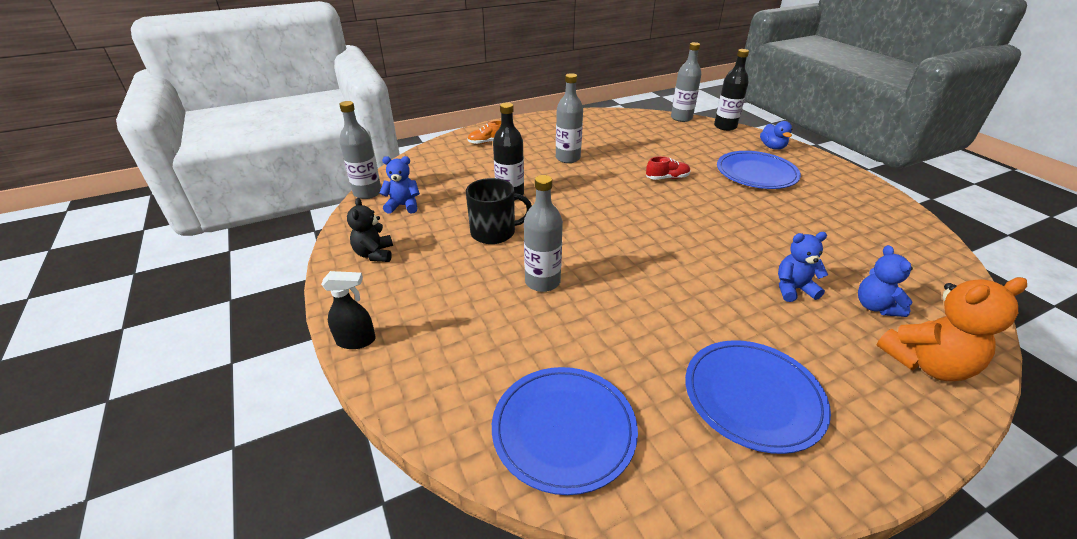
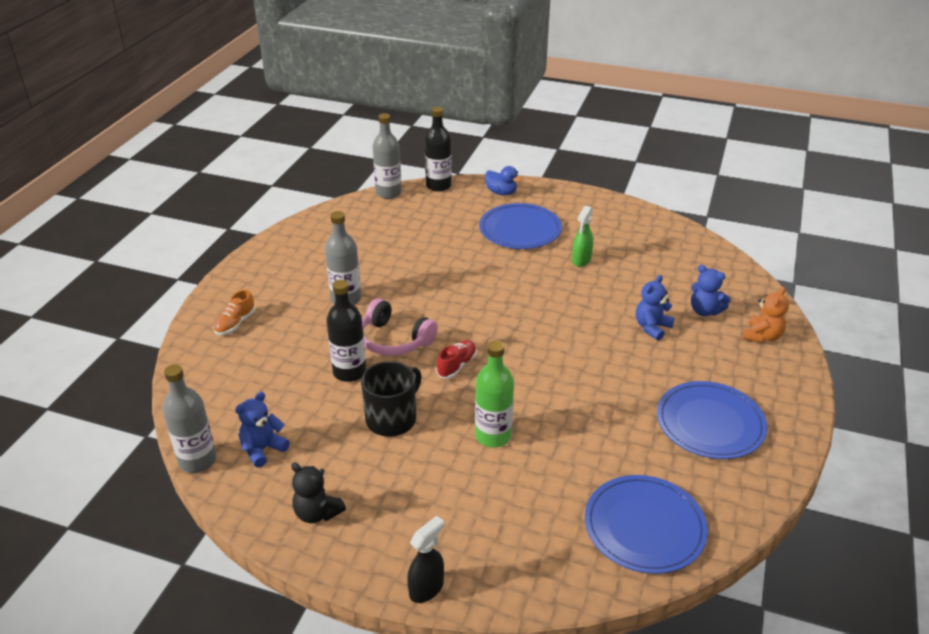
camera: 45 degrees left, 0 degrees up
grey bottle [524,175,563,292] -> green bottle [475,341,514,447]
red shoe [646,156,690,180] -> red shoe moved to [436,340,477,379]
orange teddy bear [876,277,1027,381] -> orange teddy bear [743,287,789,343], size x0.65
none -> pink headphones [362,298,438,356]
none -> green spray bottle [572,206,593,267]

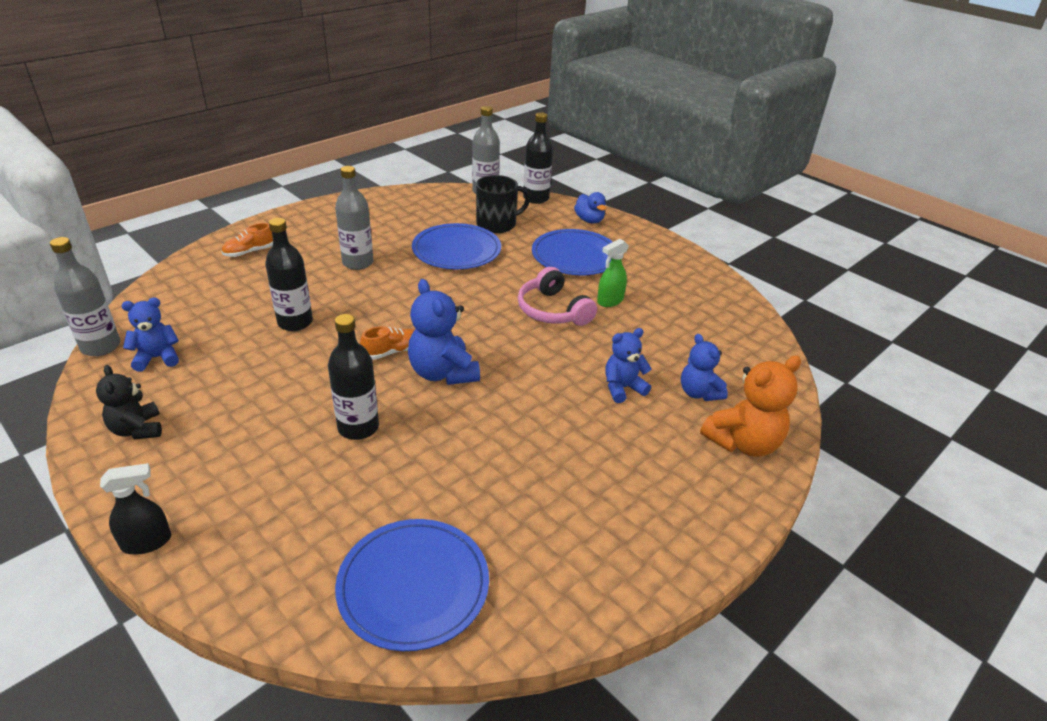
camera: 25 degrees right, 0 degrees up
black mug [361,361,422,437] -> black mug moved to [476,175,530,233]
pink headphones [362,298,438,356] -> pink headphones moved to [518,267,597,326]
red shoe [436,340,477,379] -> orange shoe [360,326,414,360]
green bottle [475,341,514,447] -> black bottle [328,314,379,440]
blue plate [657,381,768,459] -> blue plate moved to [412,223,501,269]
orange teddy bear [743,287,789,343] -> orange teddy bear [700,355,801,457], size x1.54
none -> blue teddy bear [408,279,480,385]

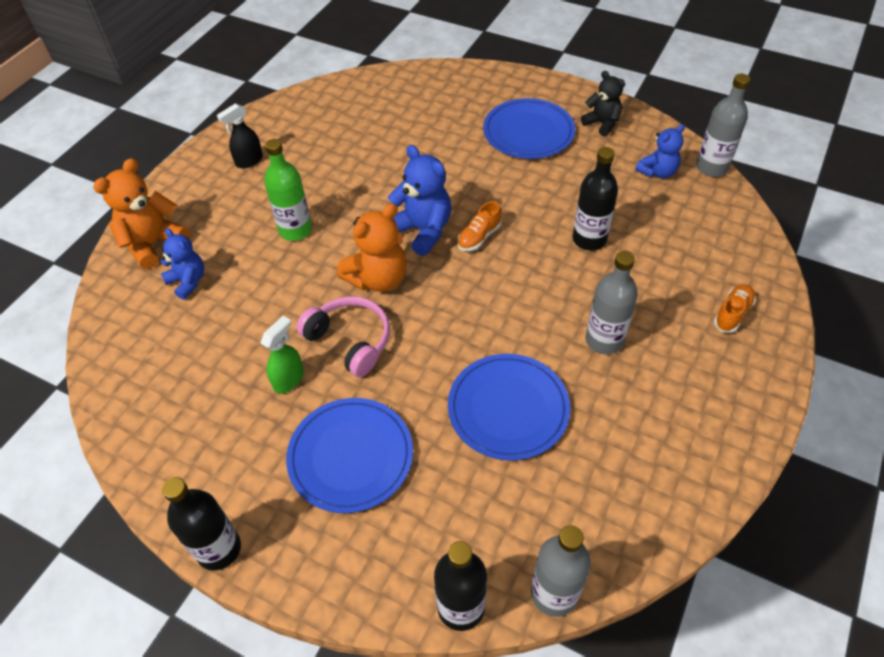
camera: 165 degrees right, 15 degrees up
black spray bottle [100,463,171,554] -> black spray bottle moved to [217,103,263,168]
black bottle [328,314,379,440] -> black bottle moved to [162,477,241,571]
blue plate [335,519,489,651] -> blue plate moved to [483,98,575,159]
black mug [476,175,530,233] -> none
blue duck [574,192,606,223] -> none
blue teddy bear [606,328,652,403] -> none
none -> green bottle [264,139,312,241]
none -> orange teddy bear [337,203,407,292]

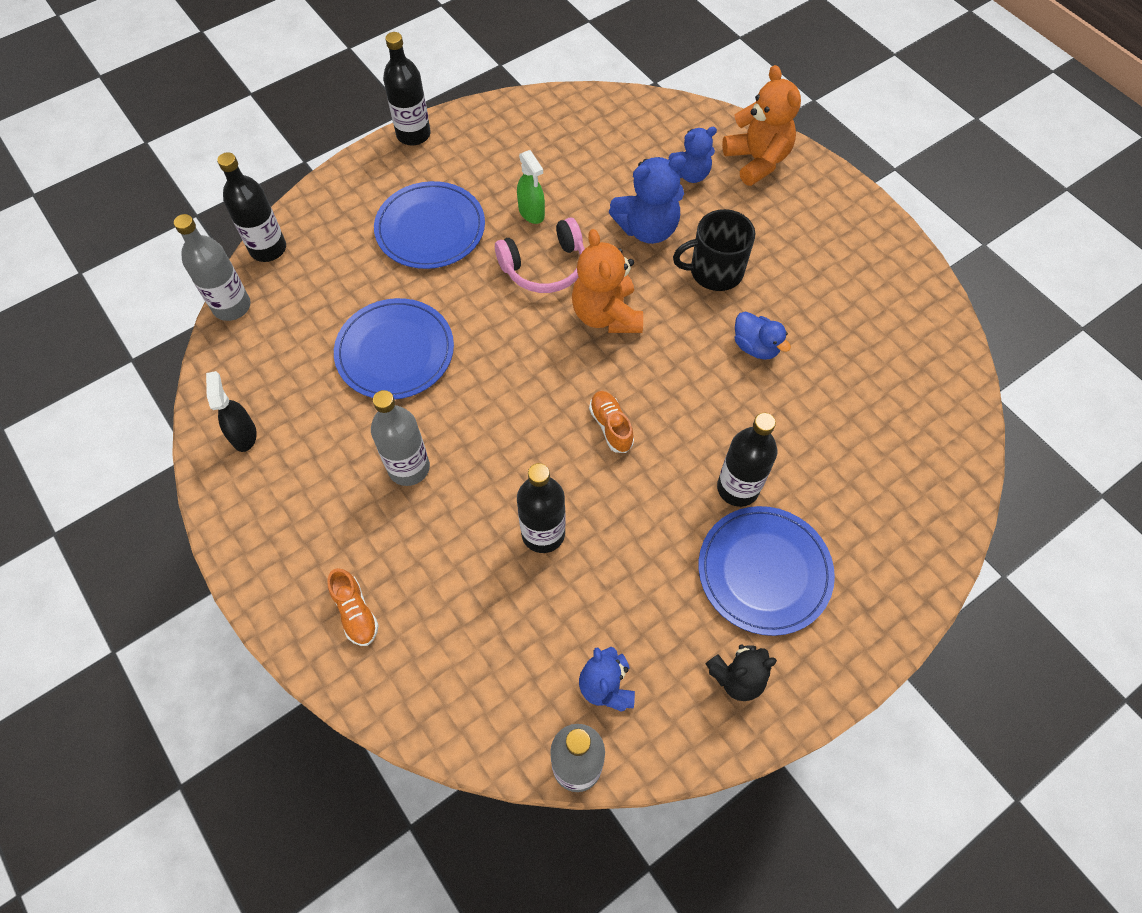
camera: 115 degrees right, 10 degrees up
black spray bottle [217,103,263,168] -> black spray bottle moved to [206,371,257,452]
green bottle [264,139,312,241] -> black mug [673,209,755,291]
blue teddy bear [388,145,451,256] -> blue teddy bear moved to [609,155,686,244]
none -> black bottle [717,413,777,507]
none -> blue duck [734,311,791,360]

